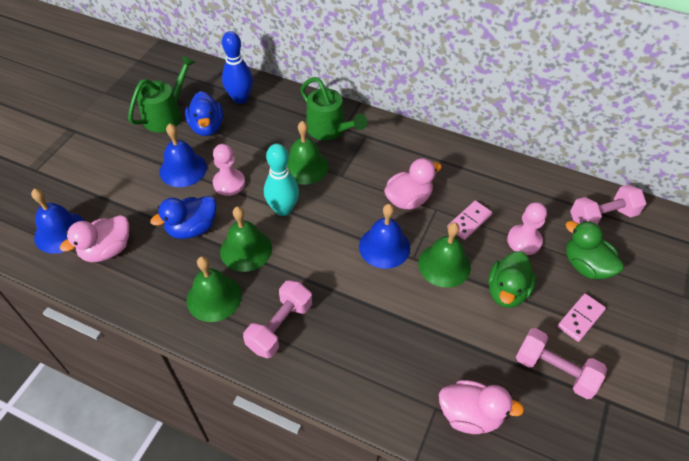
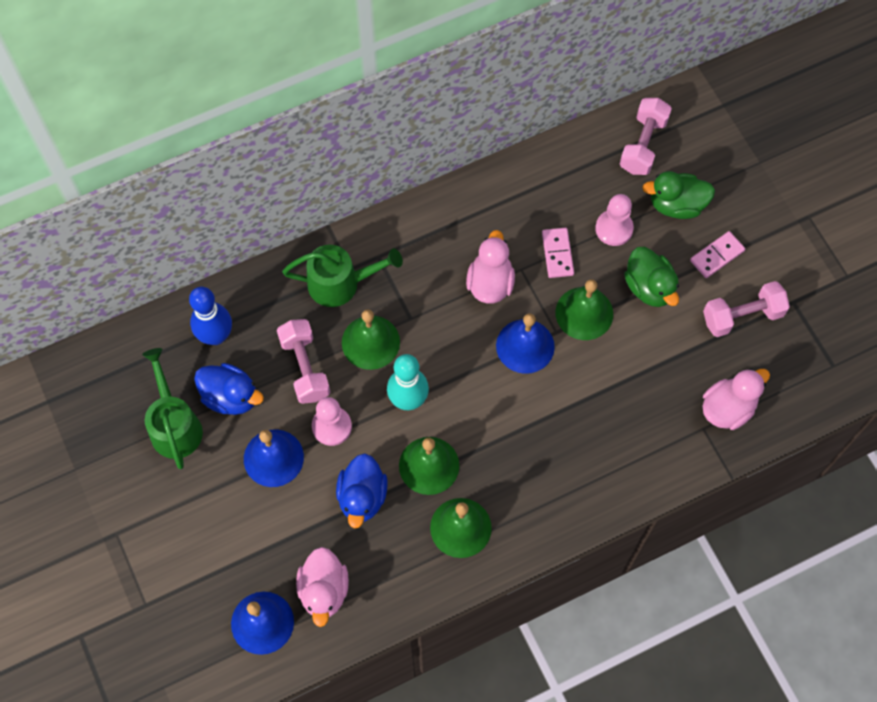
camera: 50 degrees left, 15 degrees up
pink dumbbell [243,280,312,359] -> pink dumbbell moved to [277,319,330,404]
pink domino [557,294,606,342] -> pink domino turned 60 degrees clockwise [690,231,745,278]

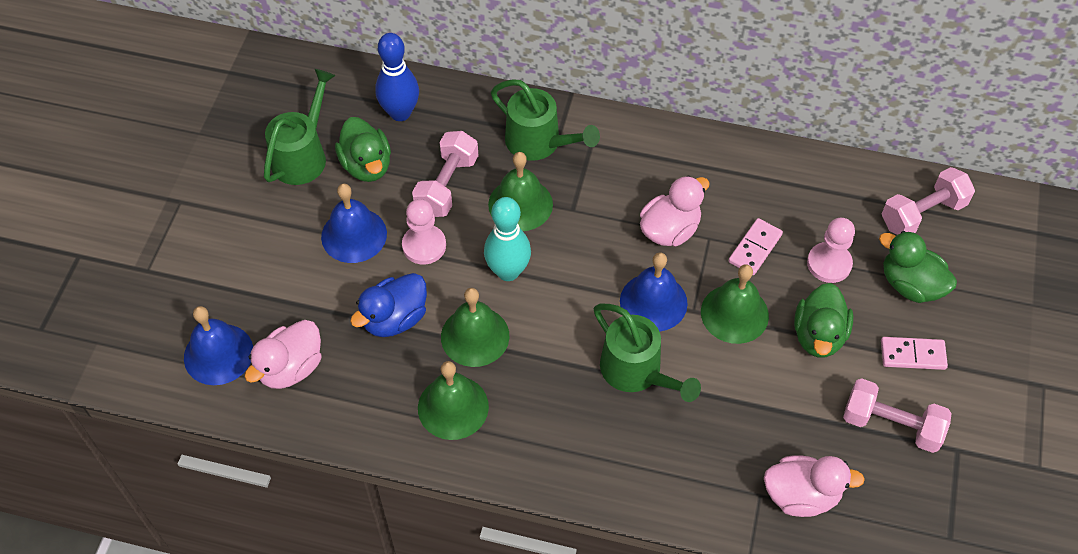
camera: 40 degrees right, 10 degrees down
blue duck [194,363,264,415] -> green duck [335,117,391,182]
none -> green watering can [594,304,701,402]

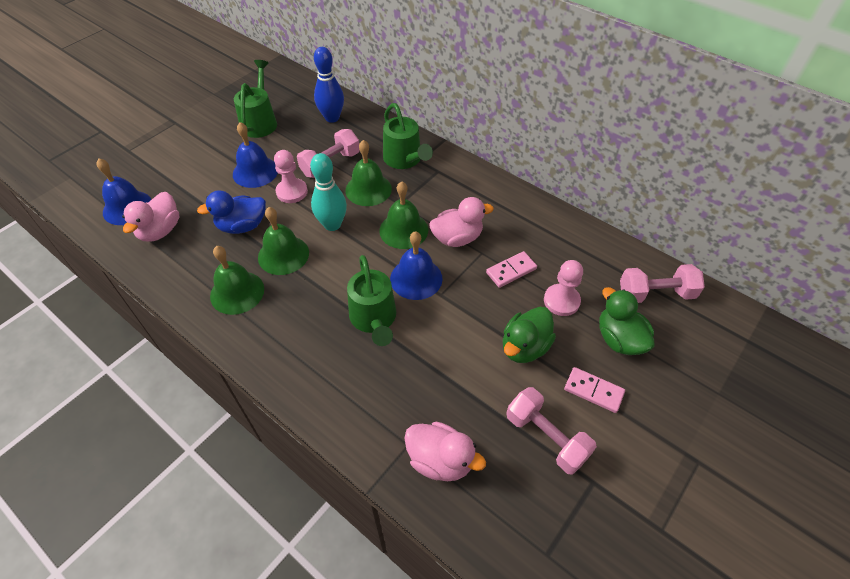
camera: 25 degrees right, 5 degrees down
pink duck [245,320,322,389] -> pink duck turned 45 degrees counterclockwise [122,192,179,242]
green watering can [264,69,336,185] -> green watering can turned 45 degrees counterclockwise [234,60,277,138]
green duck [335,117,391,182] -> none
green bell [701,264,769,344] -> green bell moved to [379,182,428,249]

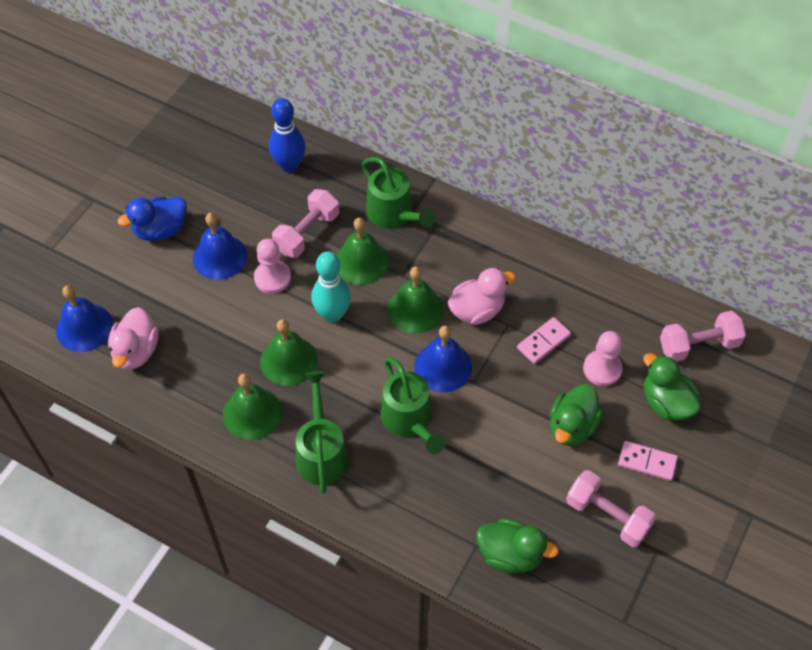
camera: 10 degrees left, 5 degrees up
blue duck [197,190,266,234] -> blue duck moved to [118,197,187,241]
green watering can [234,60,277,138] -> green watering can moved to [296,371,349,493]
pink duck [404,421,486,481] -> green duck [476,519,559,573]

